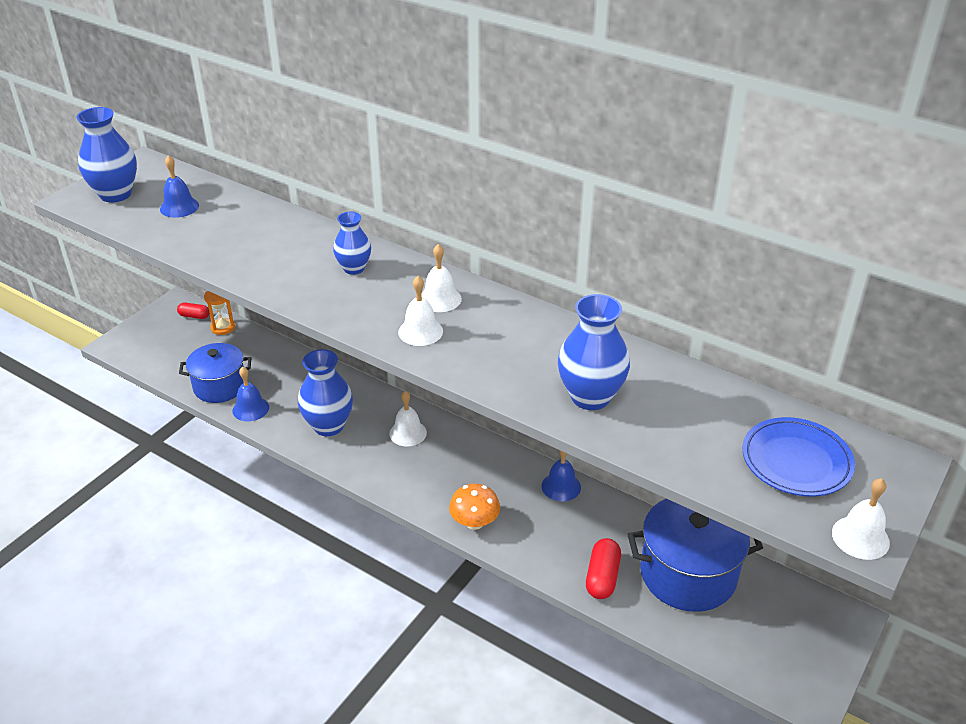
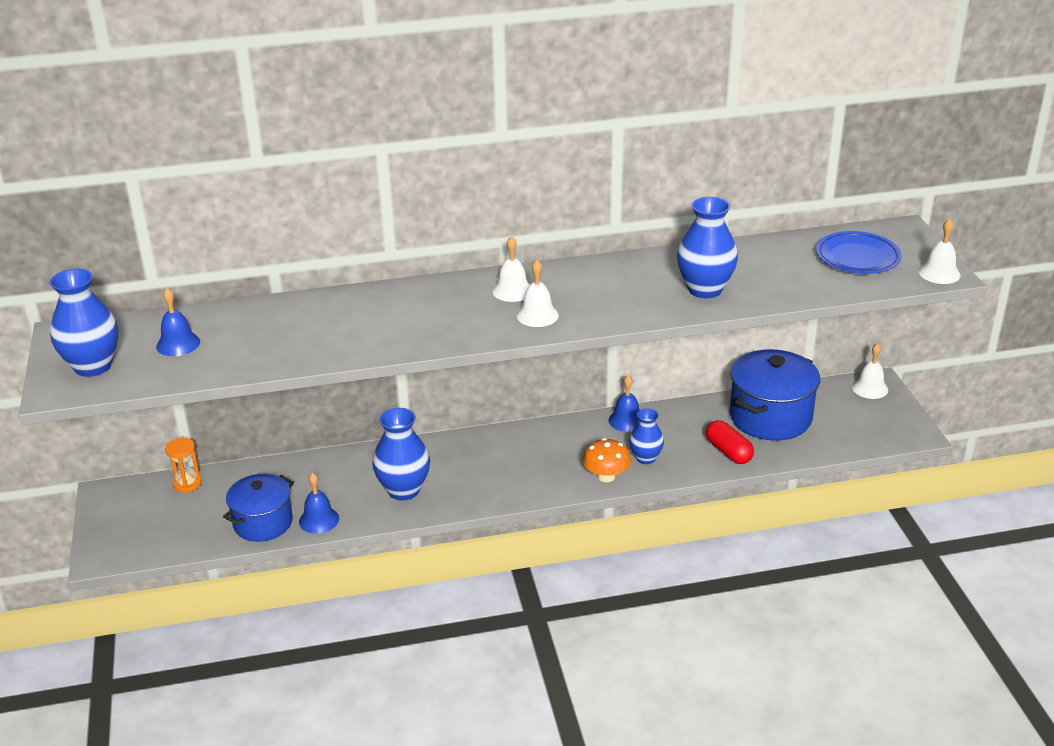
camera: 45 degrees left, 5 degrees down
red capsule [177,302,210,319] -> none
blue vase [333,212,371,275] -> blue vase moved to [629,408,664,464]
white bell [389,391,427,447] -> white bell moved to [852,343,888,399]

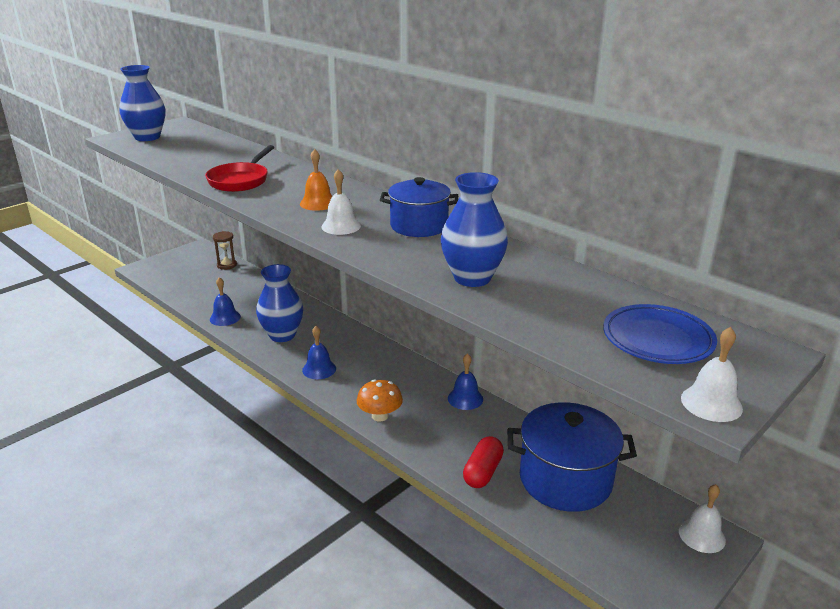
camera: 55 degrees right, 5 degrees down
blue bell [156,288,200,356] -> blue bell moved to [302,326,336,379]
orange hourglass [165,438,202,493] -> brown hourglass [213,231,237,270]
blue pot [223,474,294,542] -> blue pot moved to [380,177,458,237]
white bell [493,236,530,302] -> none
blue vase [629,408,664,464] -> none
none -> red pan [205,145,274,192]
none -> orange bell [300,149,332,211]

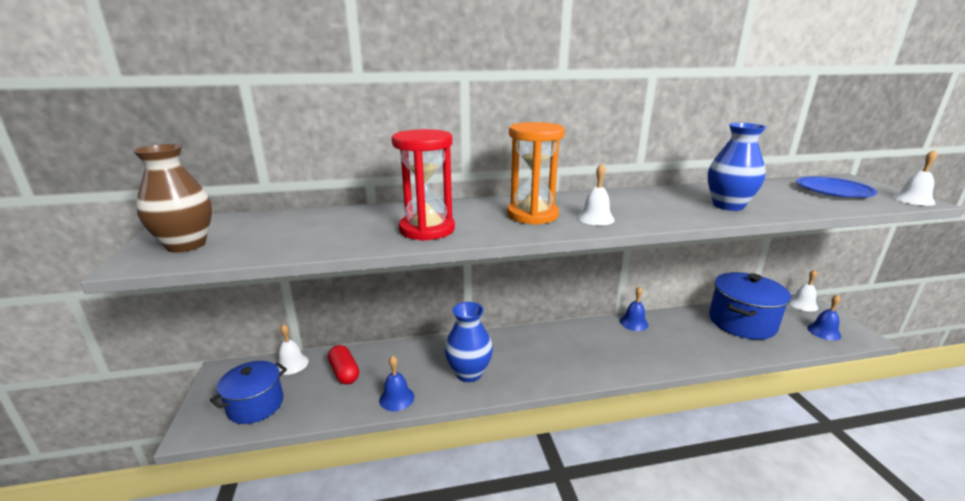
camera: 55 degrees left, 5 degrees down
blue vase [119,65,165,141] -> brown vase [133,144,212,252]
red pan [205,145,274,192] -> red hourglass [391,129,455,241]
brown hourglass [213,231,237,270] -> white bell [277,324,309,375]
orange bell [300,149,332,211] -> orange hourglass [507,122,565,225]
blue bell [302,326,336,379] -> blue bell moved to [807,295,841,341]
orange mushroom [356,379,403,421] -> none
blue pot [380,177,458,237] -> blue pot moved to [210,361,287,424]
red capsule [463,436,504,488] -> red capsule moved to [328,345,359,384]

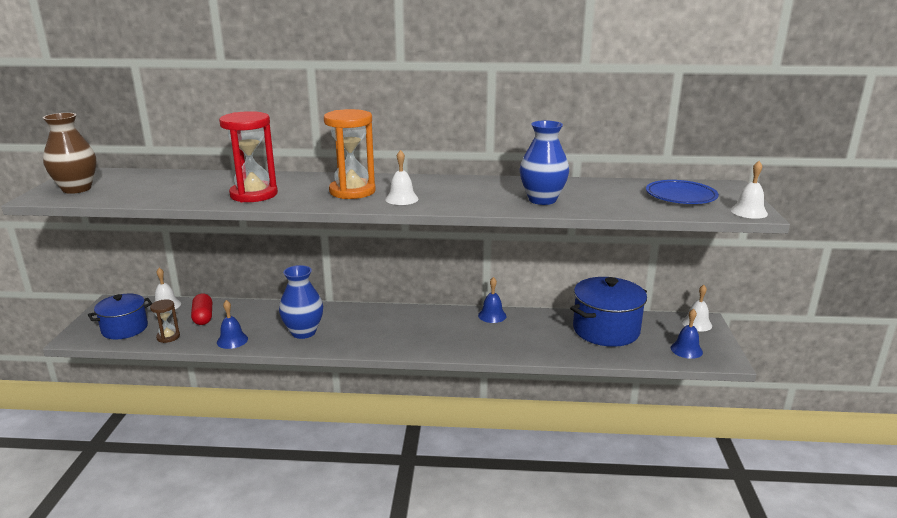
camera: 15 degrees right, 0 degrees up
none -> brown hourglass [150,300,180,343]

